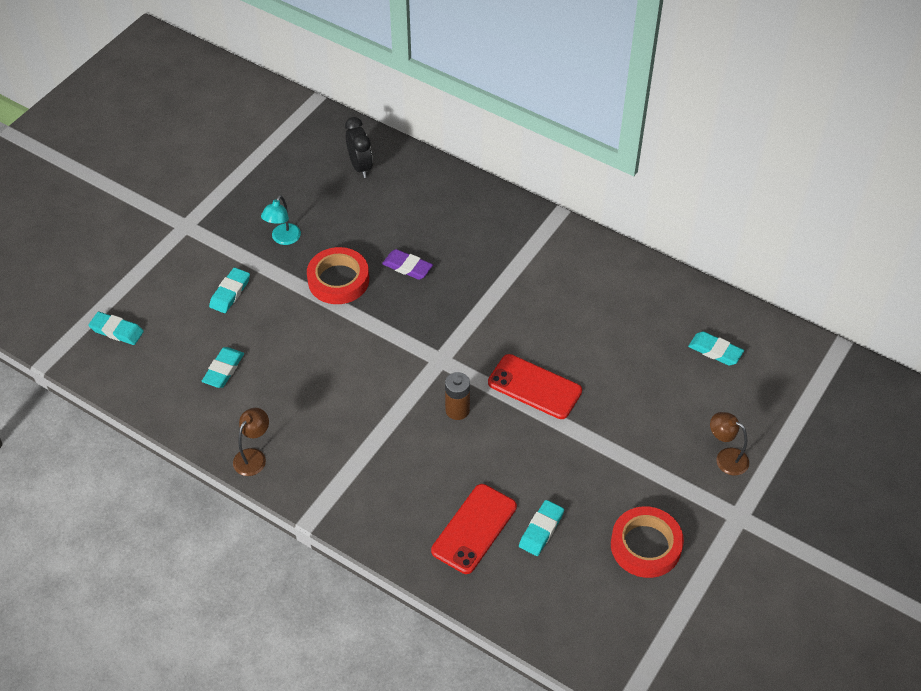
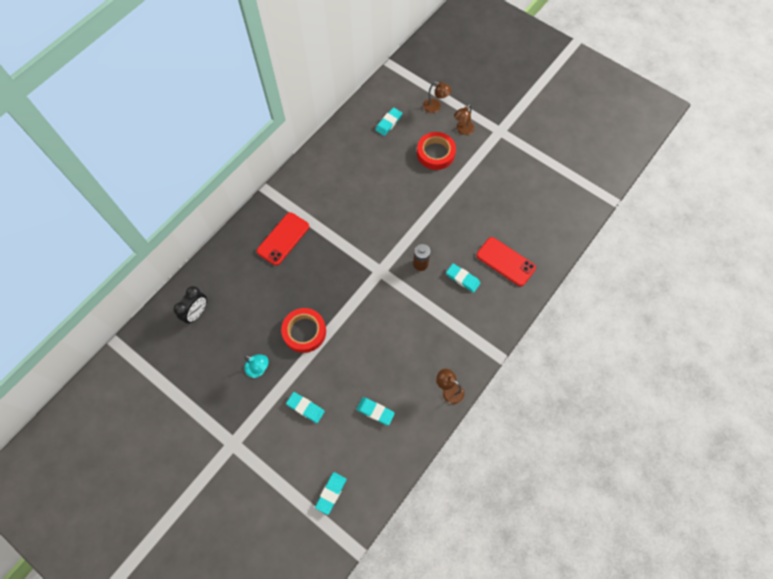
camera: 85 degrees left, 15 degrees up
black clock [345,117,373,178] -> black clock turned 135 degrees clockwise [174,286,207,324]
purple eraser [382,249,433,280] -> none
red phone [488,354,582,419] -> red phone moved to [257,212,309,265]
turquoise eraser [519,500,564,556] -> turquoise eraser moved to [446,264,480,293]
red tape [611,506,684,578] -> red tape moved to [417,132,456,170]
none -> brown lamp [423,82,452,113]

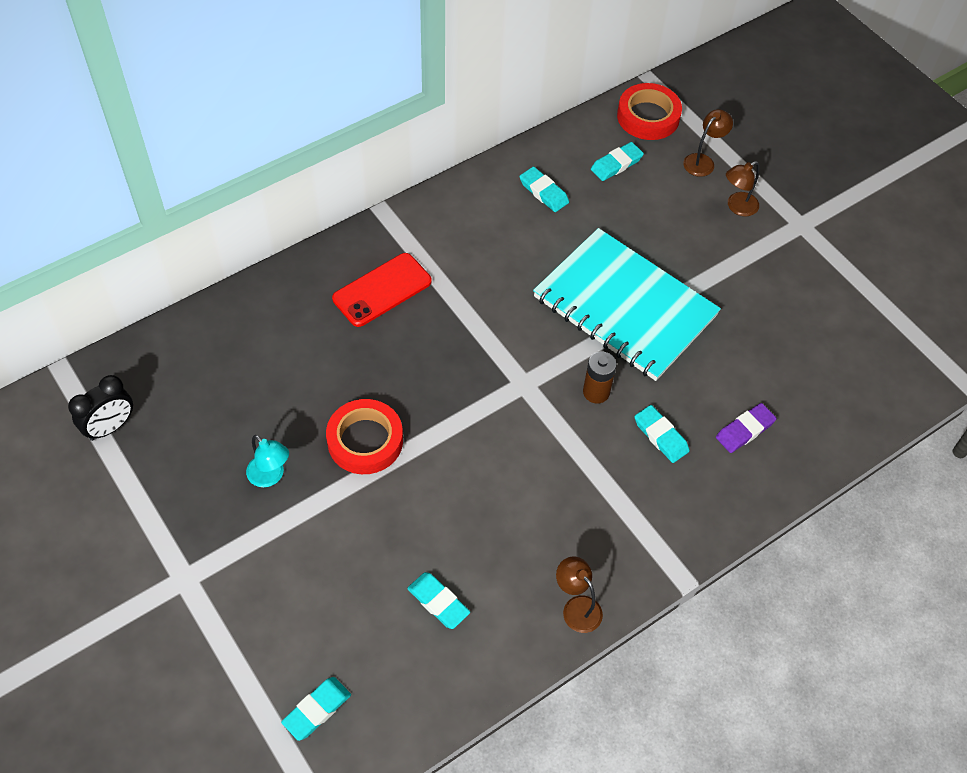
camera: 15 degrees right, 10 degrees down
black clock [174,286,207,324] -> black clock moved to [68,375,133,441]
turquoise eraser [286,392,325,423] -> turquoise eraser moved to [519,167,569,212]
red tape [417,132,456,170] -> red tape moved to [617,83,682,140]
brown lamp [423,82,452,113] -> brown lamp turned 90 degrees counterclockwise [683,109,733,177]
red phone [476,237,536,286] -> purple eraser [716,403,777,453]
none -> turquoise notebook [533,228,721,381]

